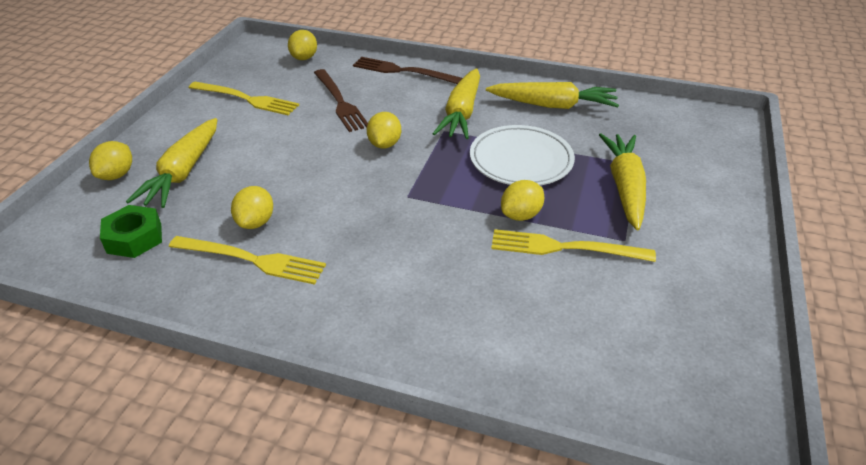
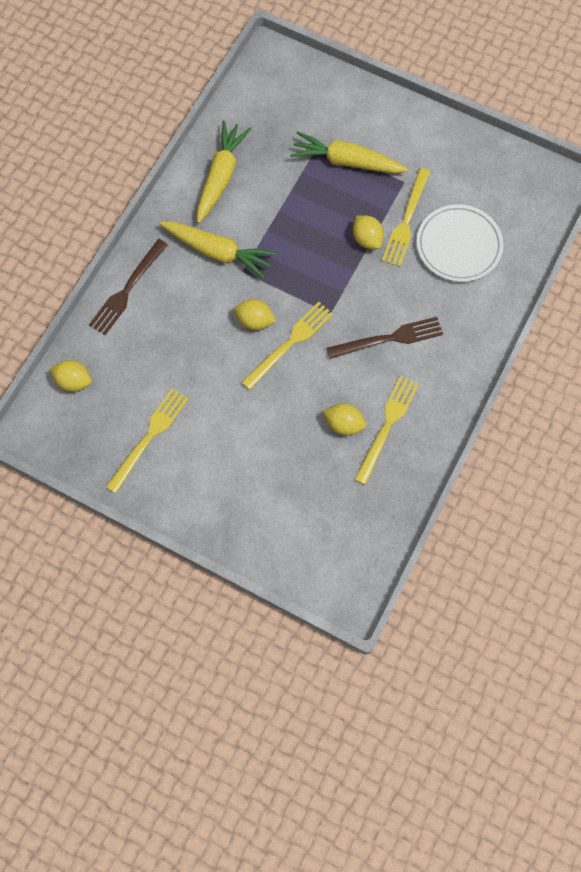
camera: 80 degrees left, 30 degrees up
yellow lemon [89,141,132,180] -> none
green nut [100,205,162,258] -> none
yellow carrot [126,118,217,208] -> none
brown fork [314,69,368,132] -> brown fork moved to [326,317,443,359]
white plate [470,125,575,186] -> white plate moved to [417,204,503,282]
none -> yellow fork [241,302,333,390]

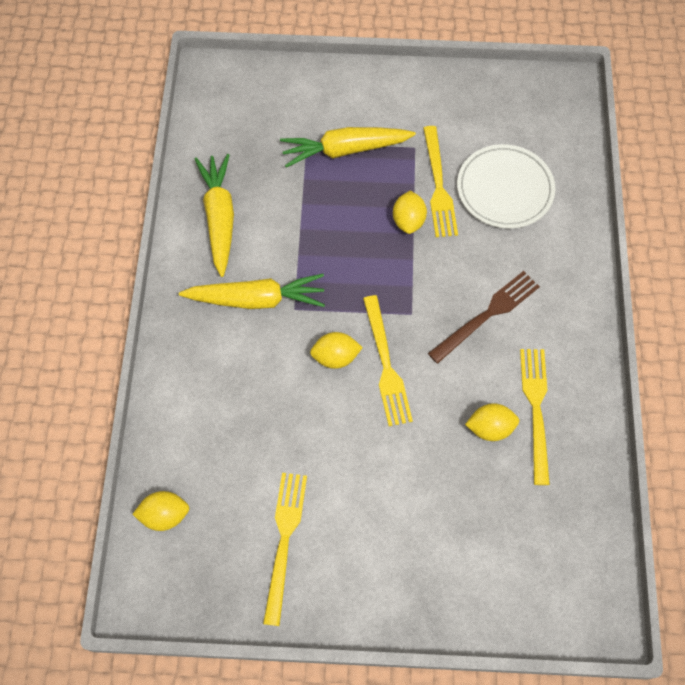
camera: 25 degrees left, 5 degrees down
brown fork [89,239,168,335] -> none
yellow fork [241,302,333,390] -> yellow fork turned 150 degrees clockwise [363,295,413,426]
yellow lemon [353,215,384,249] -> yellow lemon turned 60 degrees clockwise [393,191,427,234]

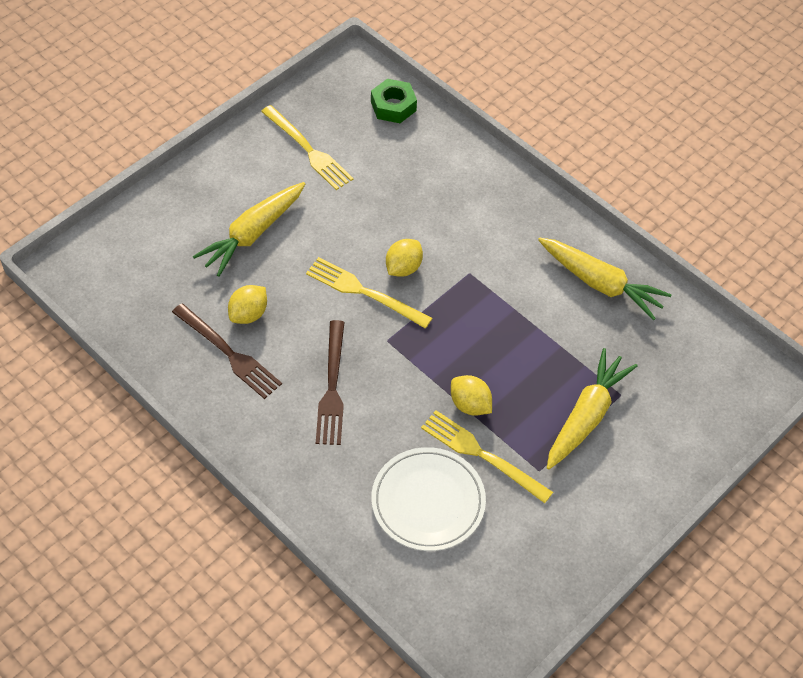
camera: 130 degrees right, 10 degrees down
yellow lemon [132,491,189,531] -> green nut [371,79,417,123]
yellow carrot [179,274,325,309] -> yellow carrot moved to [193,182,305,276]
yellow fork [520,349,550,485] -> brown fork [172,303,282,399]

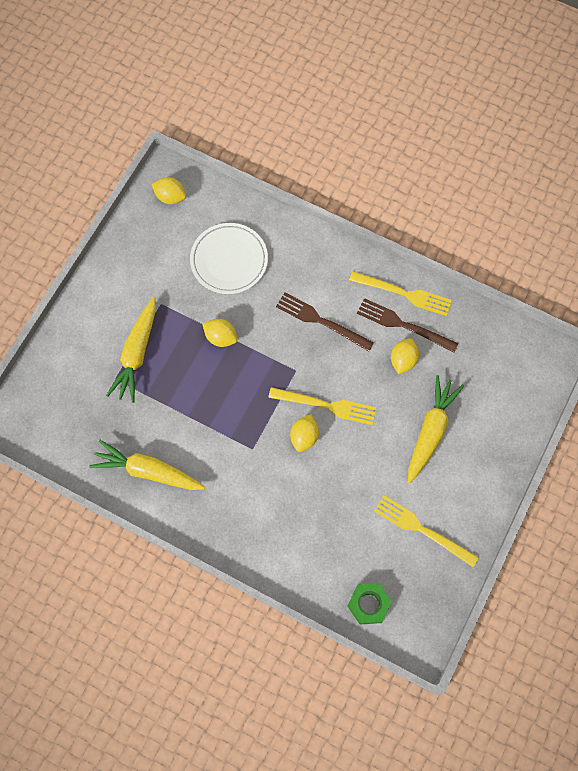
camera: 165 degrees right, 15 degrees up
brown fork [316,320,345,445] -> brown fork turned 45 degrees counterclockwise [276,292,374,352]
yellow fork [421,410,553,503] -> yellow fork moved to [349,271,452,316]
none -> yellow lemon [151,177,186,204]

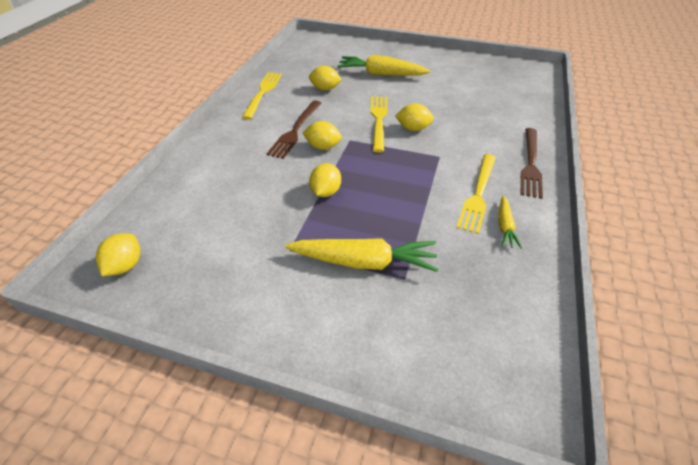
camera: 100 degrees left, 25 degrees down
yellow carrot [89,440,205,490] -> yellow carrot [498,196,522,249], size x0.53
white plate [190,223,268,294] -> none
green nut [348,583,392,625] -> none
brown fork [357,298,458,352] -> brown fork moved to [521,128,543,199]
yellow fork [374,495,479,567] -> yellow fork moved to [456,154,496,234]
none -> yellow lemon [303,121,342,150]

